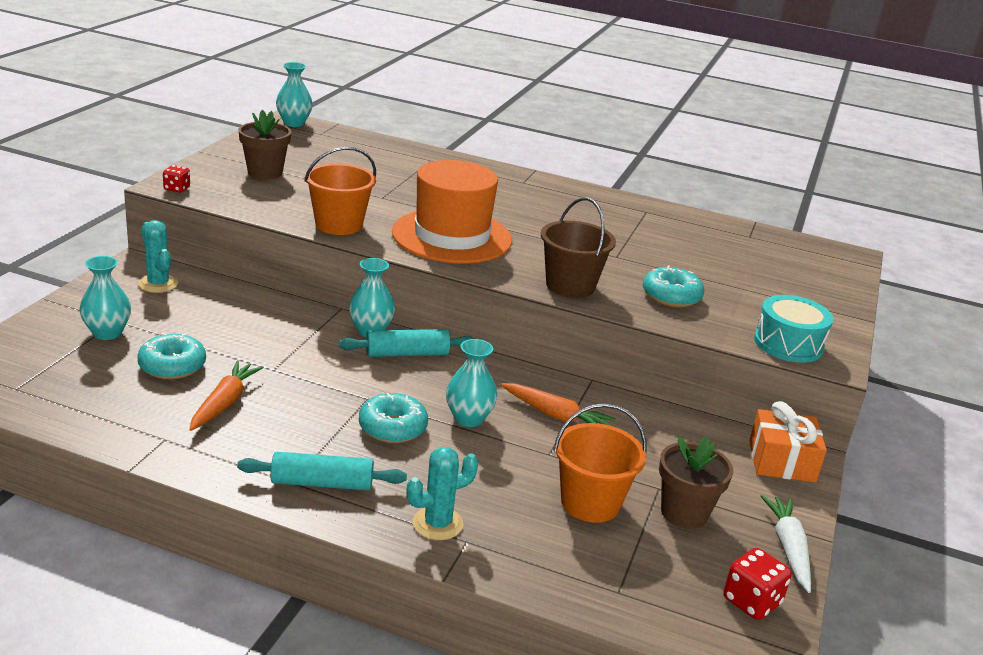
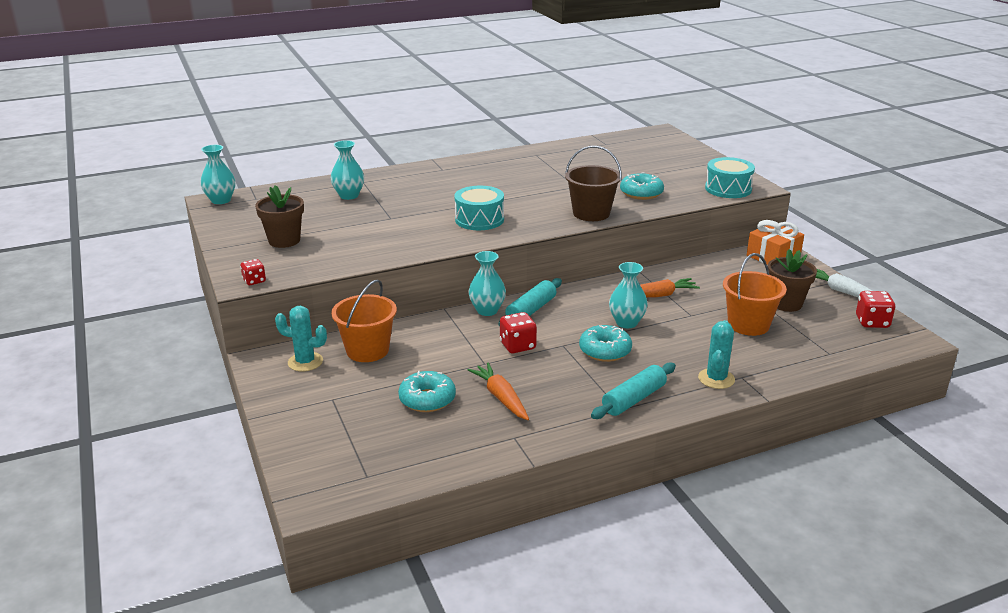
camera: 40 degrees left, 0 degrees up
turquoise vase [80,256,131,340] -> turquoise vase moved to [331,140,364,200]
orange bucket [304,147,376,235] -> orange bucket moved to [331,279,397,362]
orange hat [392,160,512,264] -> turquoise drum [454,186,504,230]
none -> red dice [500,312,537,353]

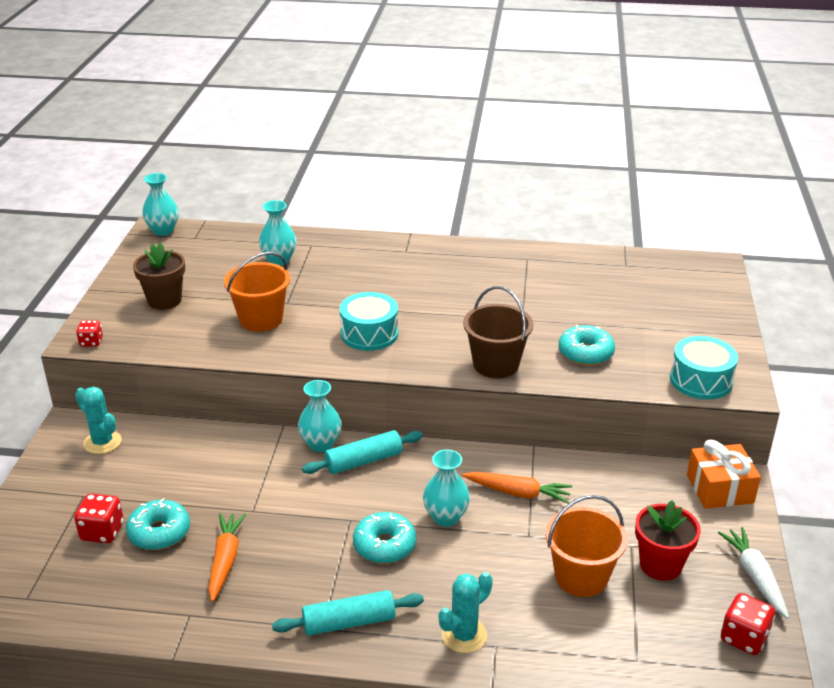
camera: 30 degrees right, 5 degrees up
orange bucket [331,279,397,362] -> orange bucket moved to [224,252,290,332]
red dice [500,312,537,353] -> red dice moved to [74,493,124,543]
brown flower pot [768,249,817,312] -> red flower pot [635,500,701,581]

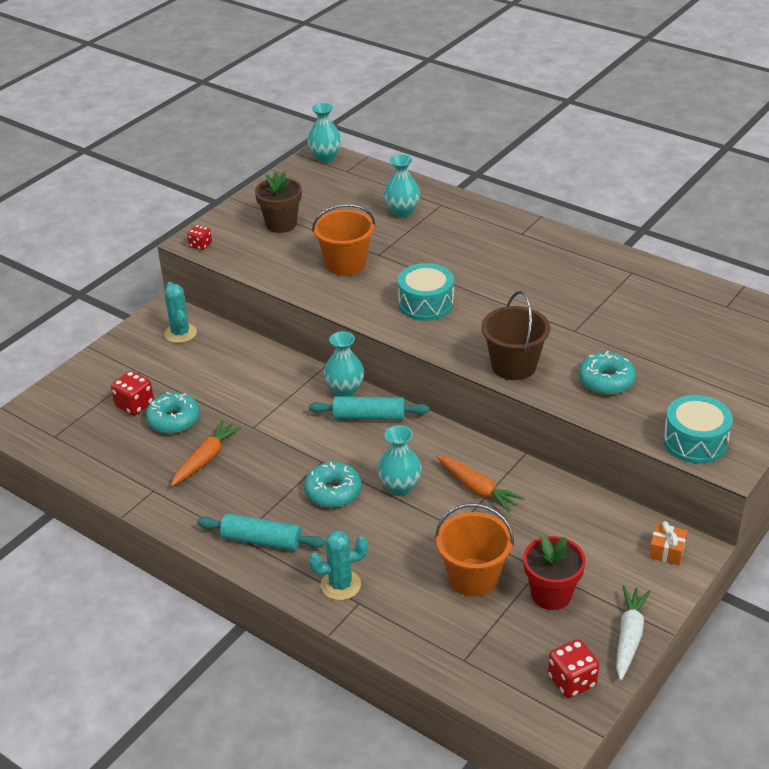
camera: 30 degrees right, 5 degrees up
orange gift [687,440,761,509] -> orange gift [649,521,687,565], size x0.58

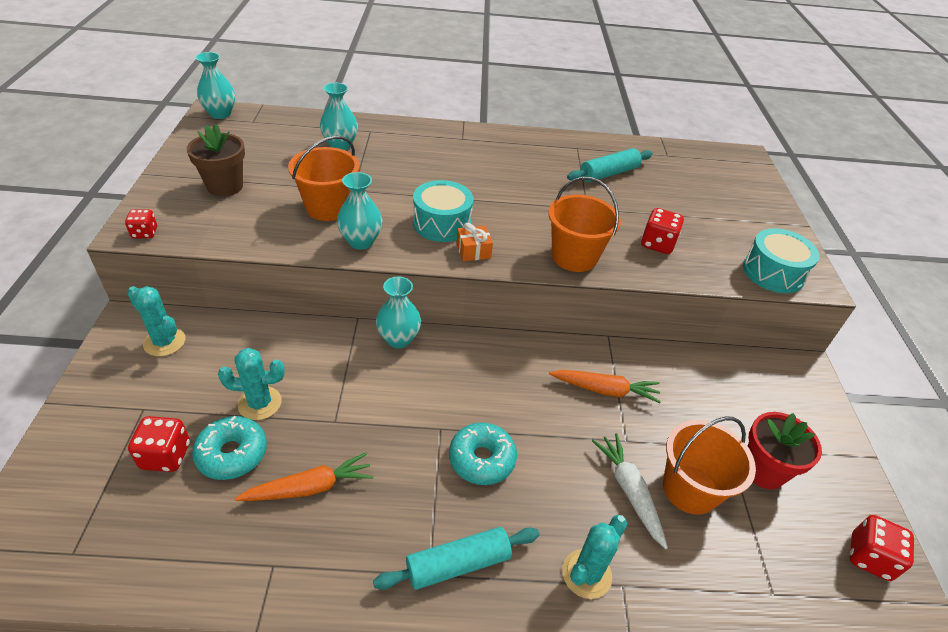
camera: 40 degrees left, 5 degrees up
orange carrot [171,420,242,486] -> orange carrot turned 75 degrees clockwise [235,452,373,501]
turquoise rolling pin [309,396,429,420] -> turquoise rolling pin moved to [567,148,653,182]
turquoise vase [377,425,422,496] -> turquoise vase moved to [337,172,383,250]
brown bucket [481,291,550,380] -> orange bucket [548,177,621,272]
turquoise donut [579,351,636,395] -> red dice [641,208,684,254]
white carrot [616,586,651,681] -> white carrot moved to [592,433,668,549]
orange gift [649,521,687,565] -> orange gift moved to [456,223,493,261]
none -> turquoise cactus [218,348,285,420]

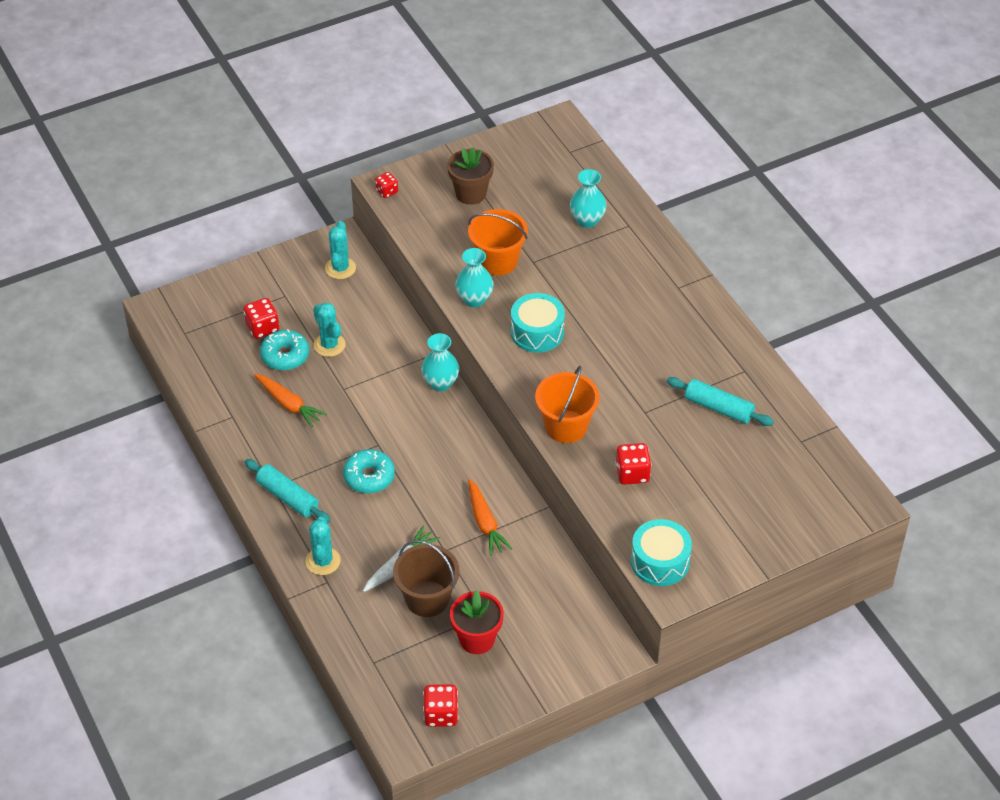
camera: 65 degrees right, 5 degrees up
turquoise vase [195,52,235,119] -> none
orange gift [456,223,493,261] -> none
turquoise cactus [562,515,627,599] -> turquoise cactus turned 75 degrees clockwise [306,517,341,575]
orange bucket [663,416,756,515] -> brown bucket [393,540,459,617]

